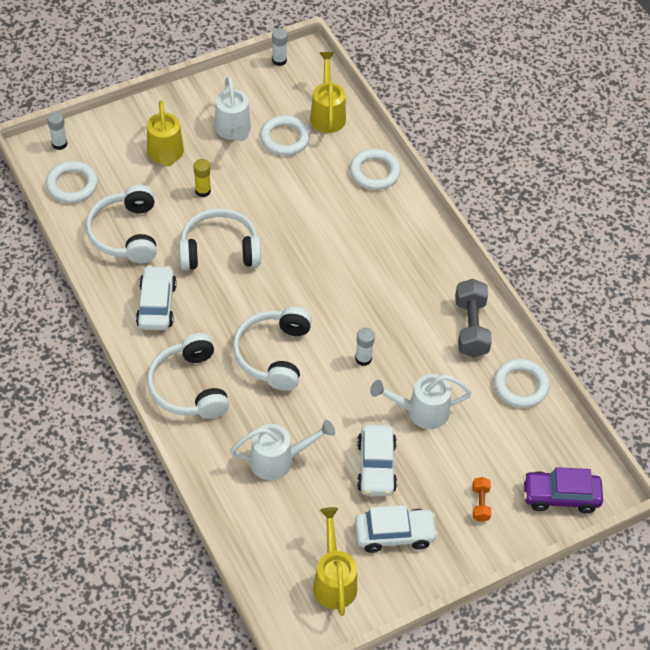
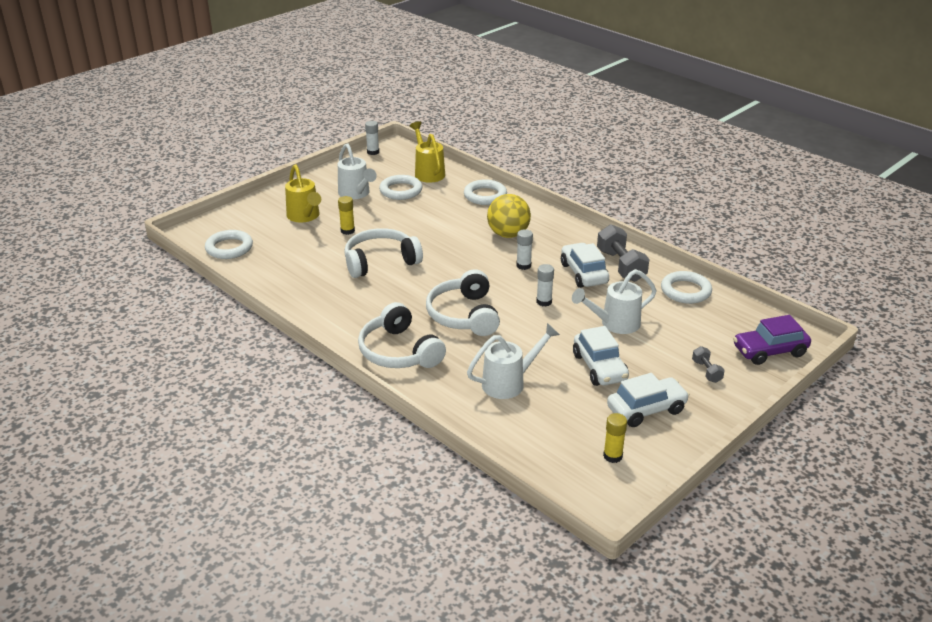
camera: 15 degrees left, 20 degrees down
white glue stick [47,112,67,150] -> white glue stick moved to [516,229,533,270]
white headphones [86,185,157,263] -> none
white car [136,265,177,330] -> white car moved to [561,243,609,288]
yellow watering can [313,507,357,616] -> yellow glue stick [603,413,627,463]
orange dumbbell [473,477,491,522] -> grey dumbbell [692,346,725,383]
none -> yellow ball [487,194,531,238]

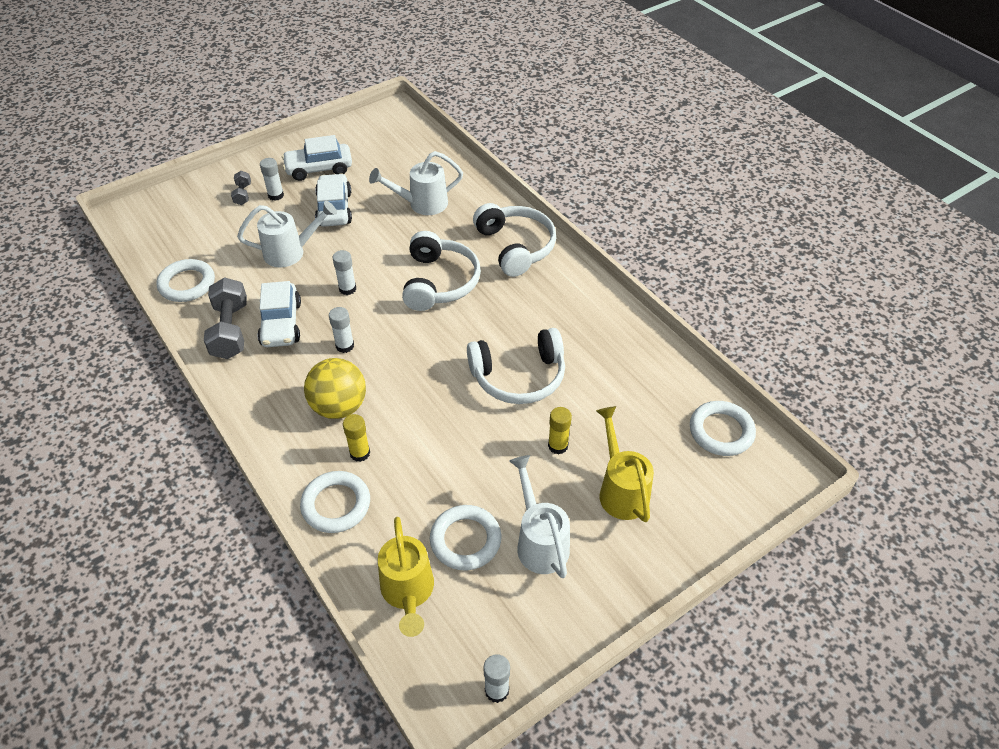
camera: 170 degrees left, 15 degrees up
yellow glue stick [603,413,627,463] -> yellow glue stick moved to [343,414,370,462]
purple car [733,315,811,365] -> none
none -> white glue stick [260,158,284,201]

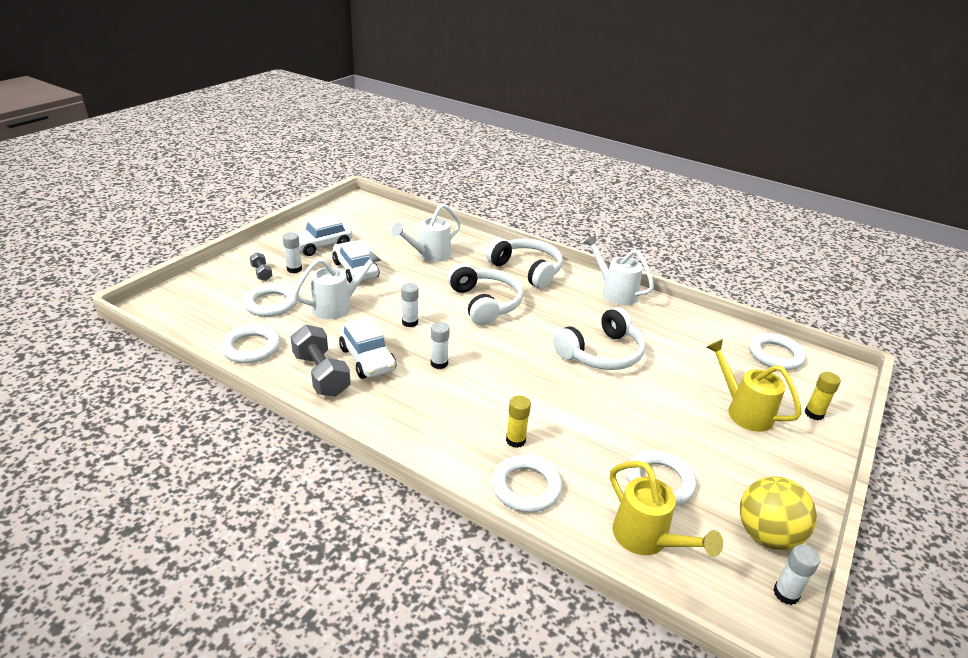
camera: 25 degrees left, 15 degrees down
yellow ball [304,358,366,419] -> yellow ball moved to [740,477,817,550]
white watering can [509,455,570,578] -> white watering can moved to [583,235,654,306]
yellow glue stick [548,407,572,454] -> yellow glue stick moved to [805,372,841,420]
none -> white ring [243,283,297,317]

